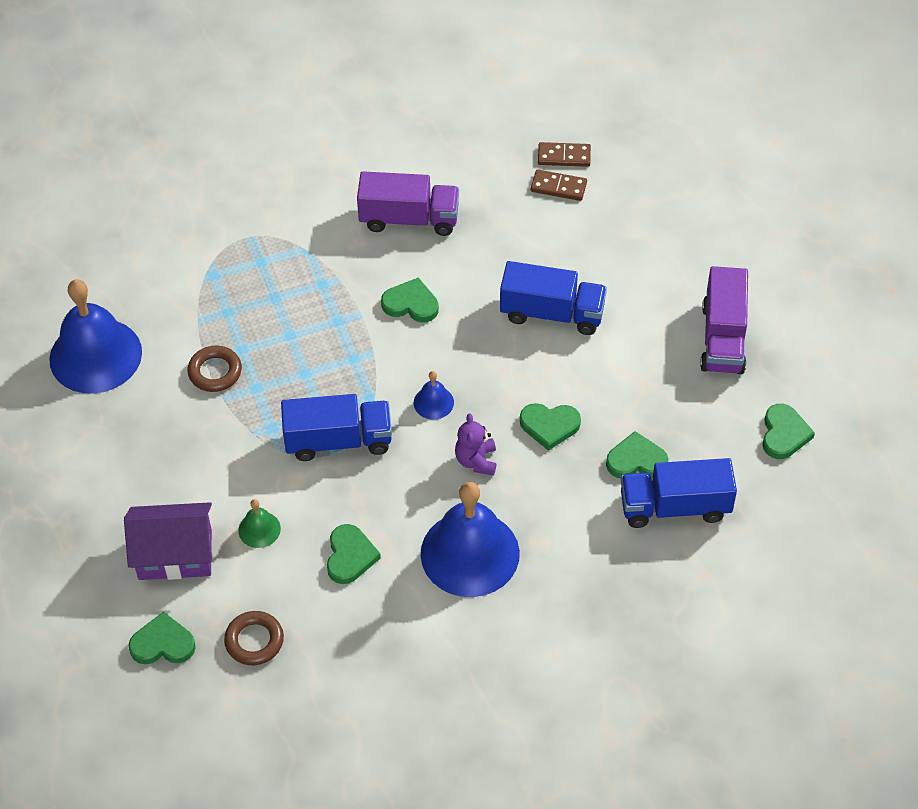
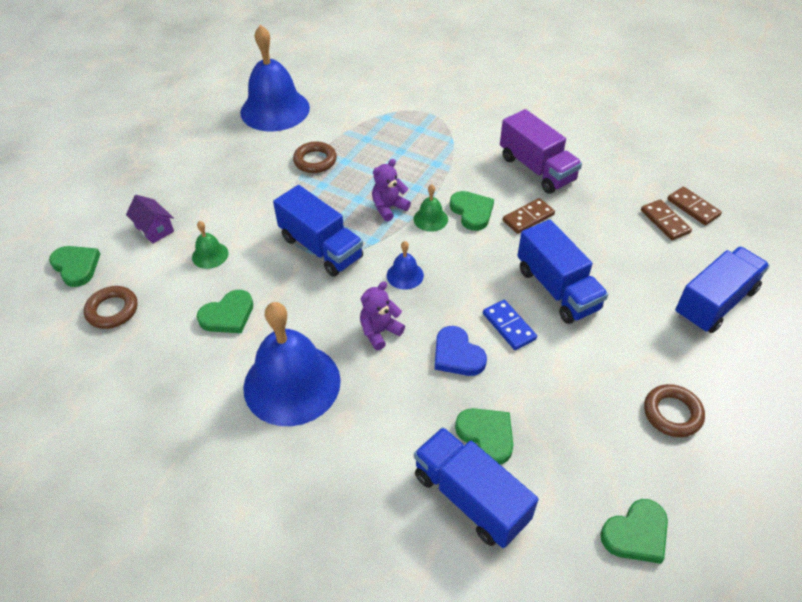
camera: 50 degrees right, 5 degrees down
purple house [124,502,212,580] -> purple house [126,195,174,244], size x0.56
green heart [520,403,581,451] -> blue heart [435,326,487,376]
purple truck [700,266,748,374] -> brown ring [644,384,705,437]
none -> purple teddy bear [372,159,411,222]
none -> green bell [413,184,448,232]
none -> blue domino [483,300,537,350]
none -> brown domino [503,198,555,234]
none -> blue truck [675,247,770,333]

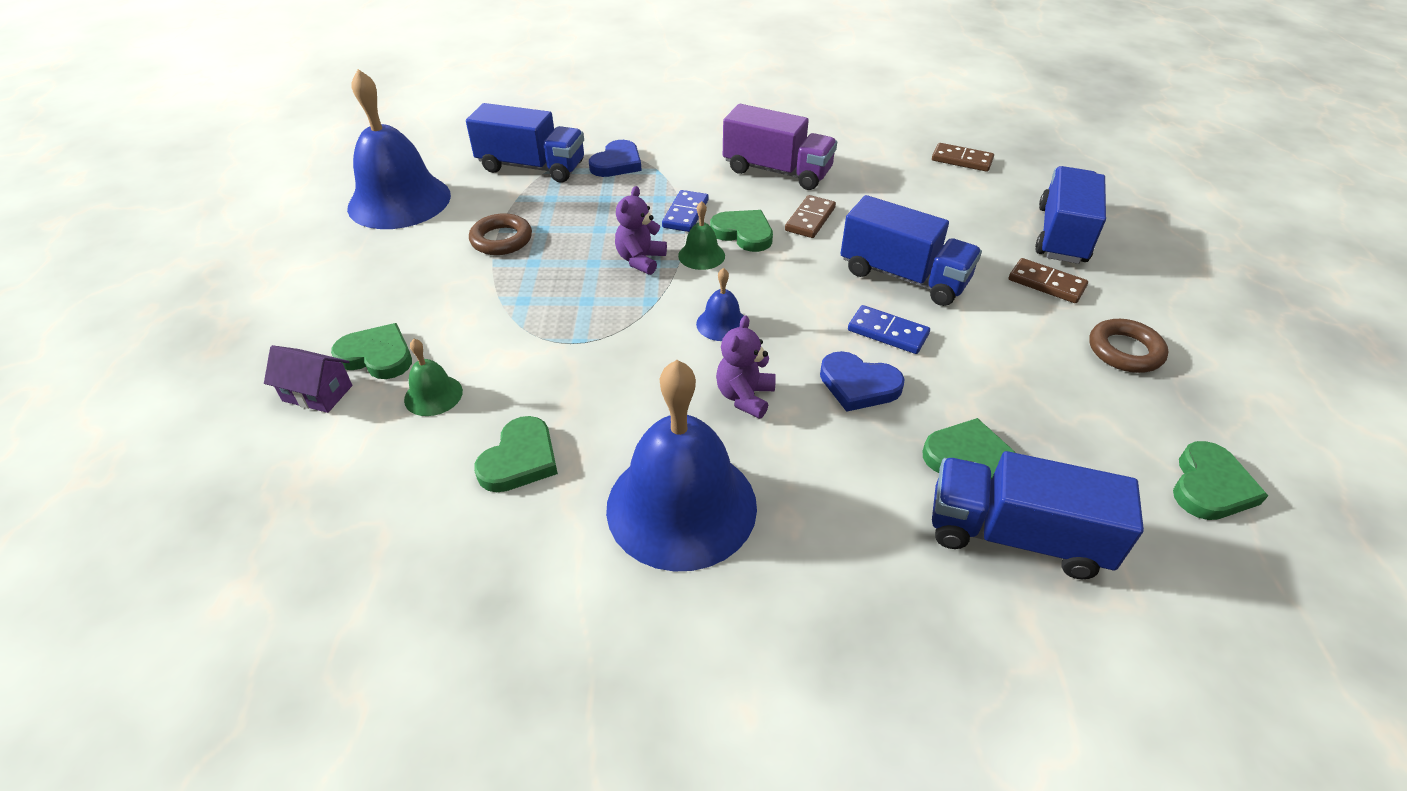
camera: 30 degrees left, 5 degrees down
green heart [49,246,100,287] -> green heart moved to [331,323,412,379]
brown ring [84,286,138,329] -> none
blue truck [273,185,363,277] -> blue truck moved to [466,103,584,183]
brown domino [641,199,692,240] -> brown domino moved to [1009,258,1088,303]
none -> blue heart [589,140,642,177]
none -> blue domino [662,190,709,232]

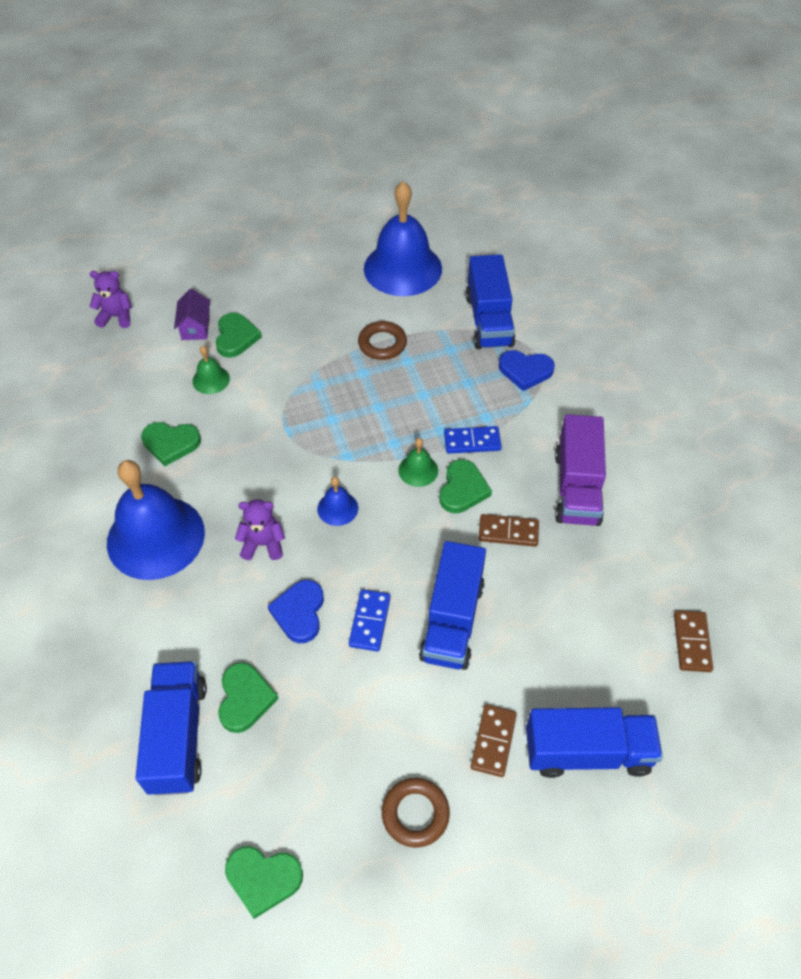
camera: 70 degrees right, 10 degrees up
purple teddy bear [615,186,667,275] -> purple teddy bear moved to [90,271,132,328]

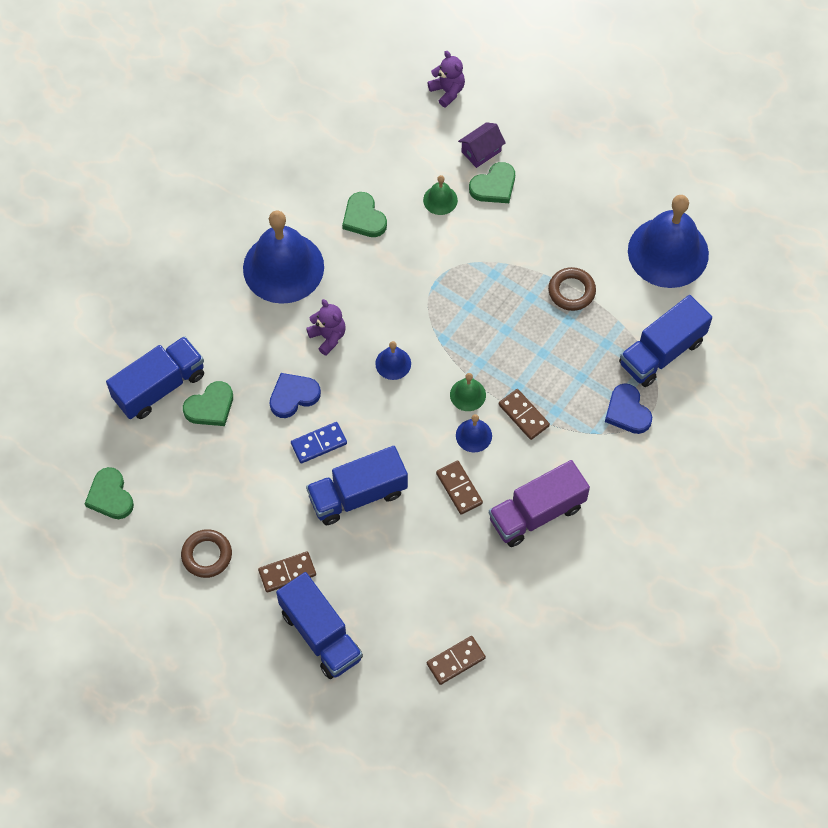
camera: 55 degrees right, 10 degrees up
green heart [439,459,492,513] -> blue bell [456,414,492,453]
blue domino [444,426,502,454] -> brown domino [499,389,550,440]

